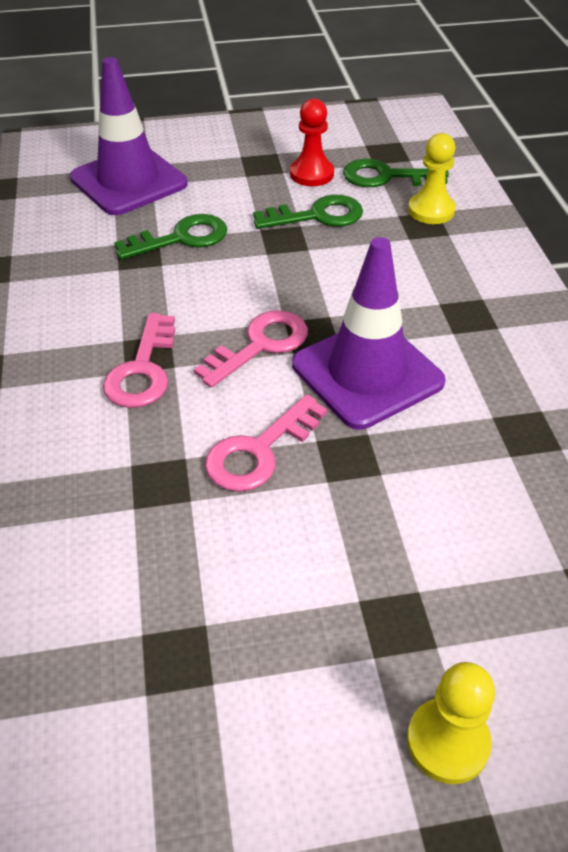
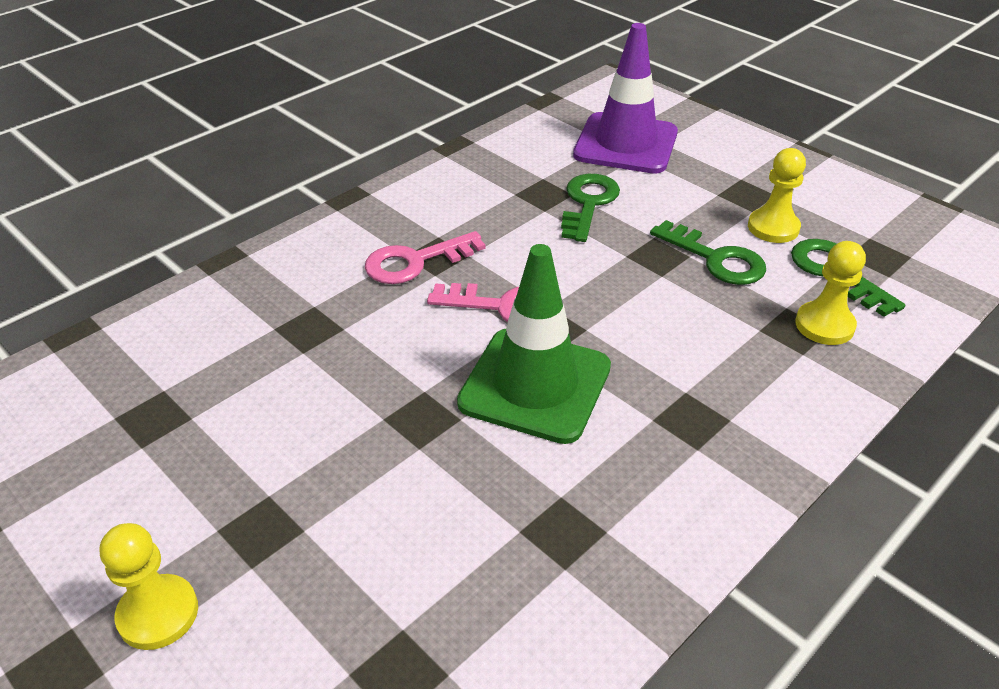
camera: 55 degrees right, 5 degrees down
green key [114,214,227,259] -> green key turned 105 degrees counterclockwise [561,174,620,242]
pink key [205,394,327,492] -> none
red pawn [290,98,334,186] -> yellow pawn [748,148,806,243]
purple traffic cone [292,237,446,430] -> green traffic cone [457,244,611,444]

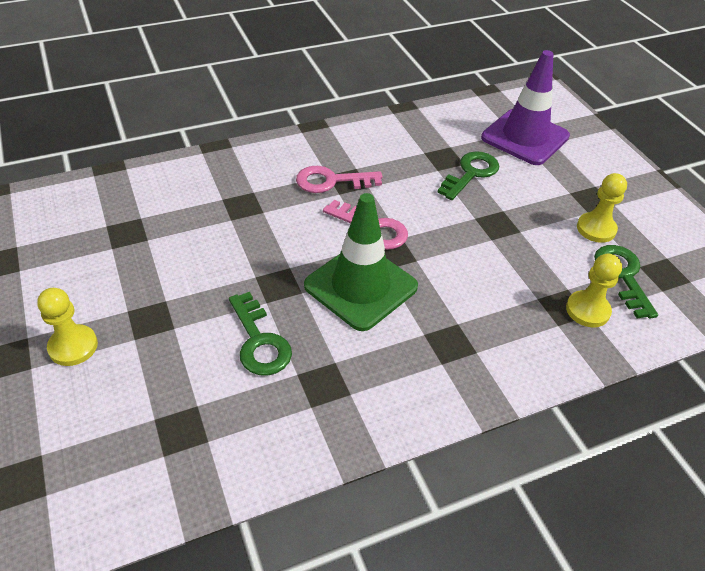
camera: 20 degrees right, 5 degrees up
green key [650,220,766,285] -> green key moved to [229,292,292,376]

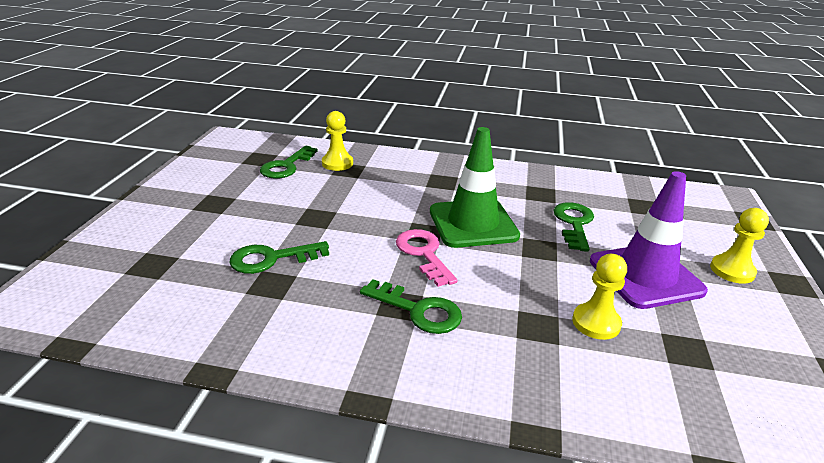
camera: 145 degrees left, 15 degrees down
pink key [296,166,383,193] -> green key [360,279,462,334]
purple traffic cone [481,50,570,165] -> purple traffic cone moved to [590,171,708,309]
yellow pawn [577,173,627,243] -> yellow pawn moved to [572,254,627,340]

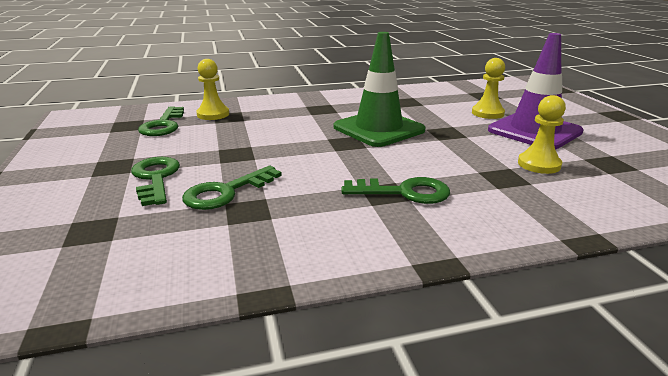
camera: 25 degrees left, 5 degrees down
pink key [396,229,458,287] -> none
green key [553,202,594,252] -> green key moved to [131,157,180,206]
yellow pawn [710,208,769,284] -> yellow pawn moved to [472,58,505,119]

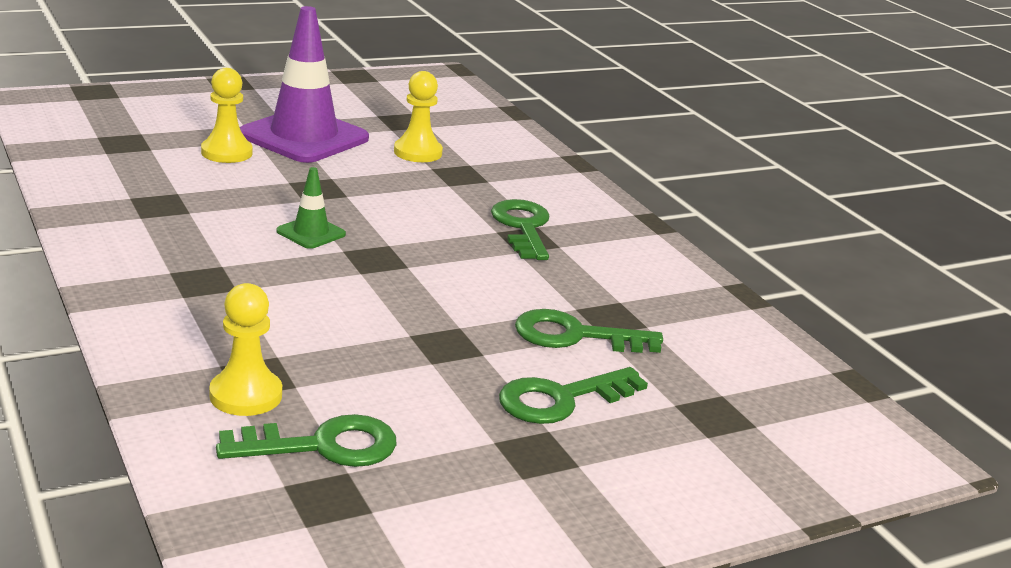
camera: 105 degrees left, 0 degrees up
green key [182,166,282,210] -> green key turned 150 degrees clockwise [515,309,663,353]
green traffic cone [334,32,426,147] -> green traffic cone [276,167,346,249], size x0.45

